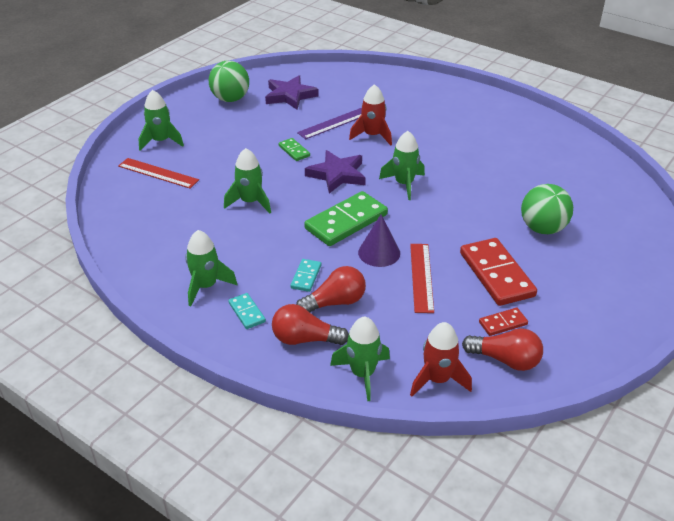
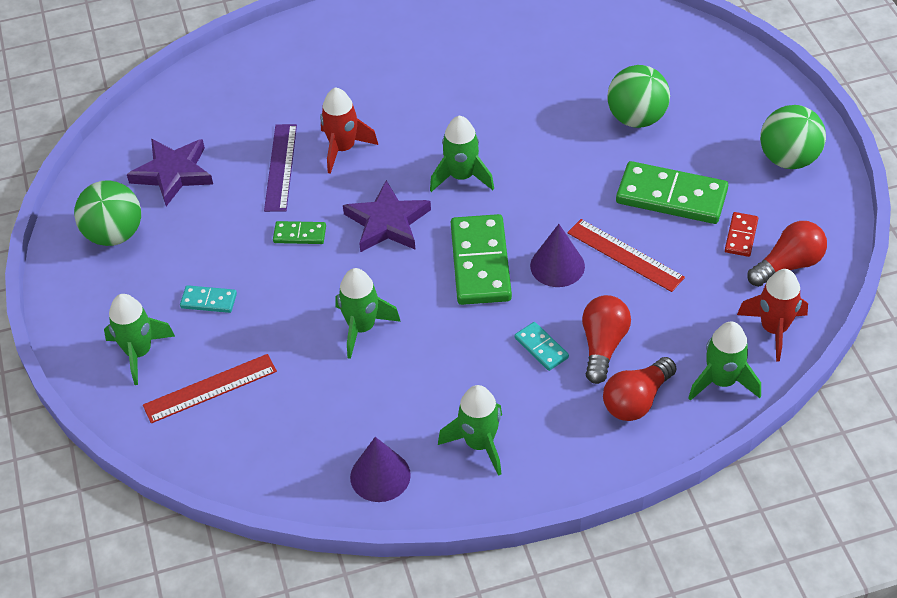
camera: 50 degrees left, 10 degrees up
turquoise domino [228,293,266,329] -> turquoise domino moved to [180,285,237,313]
red domino [460,238,537,306] -> green domino [616,161,728,224]
none -> purple cone [350,437,411,502]
none -> green ball [760,105,826,169]

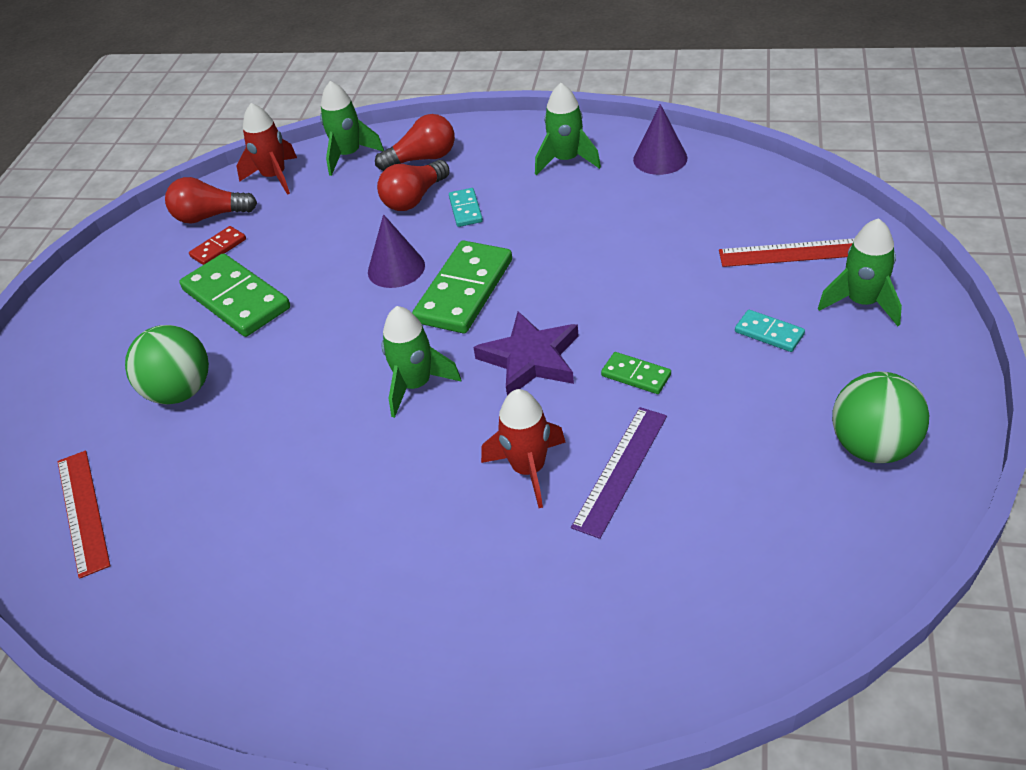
camera: 150 degrees left, 5 degrees down
purple star [127,139,213,206] -> none
green rocket [335,268,401,359] -> none
red ruler [567,219,685,292] -> red ruler moved to [58,450,110,579]
green ball [760,105,826,169] -> none

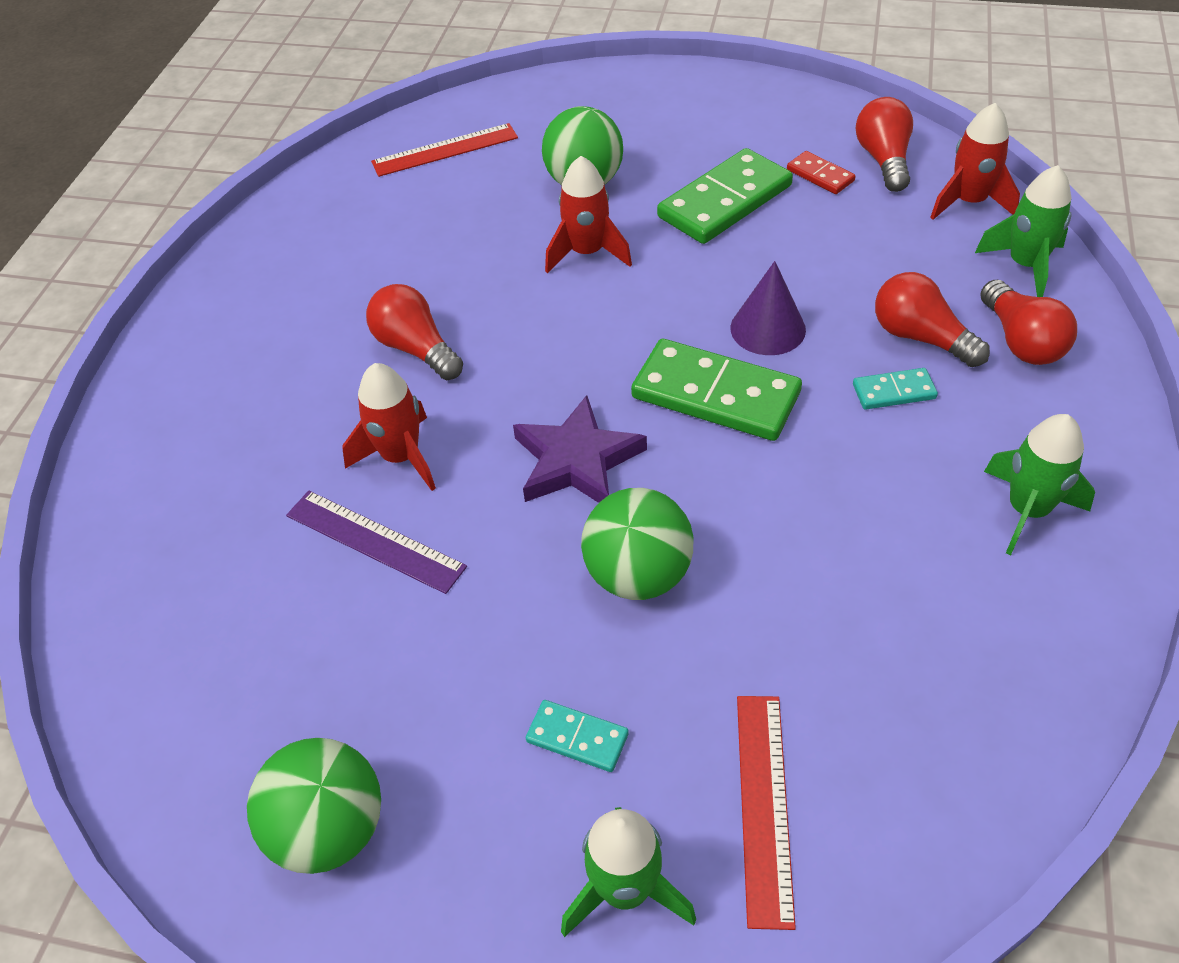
camera: 90 degrees right, 5 degrees up
green rocket [381,306,461,418] -> none
green domino [601,352,671,394] -> none
purple cone [633,104,687,175] -> none
turquoise domino [735,310,805,352] -> turquoise domino turned 75 degrees clockwise [526,700,629,772]
none -> red light bulb [366,284,463,380]
none -> red rocket [545,156,632,273]
none -> green ball [581,488,693,600]

